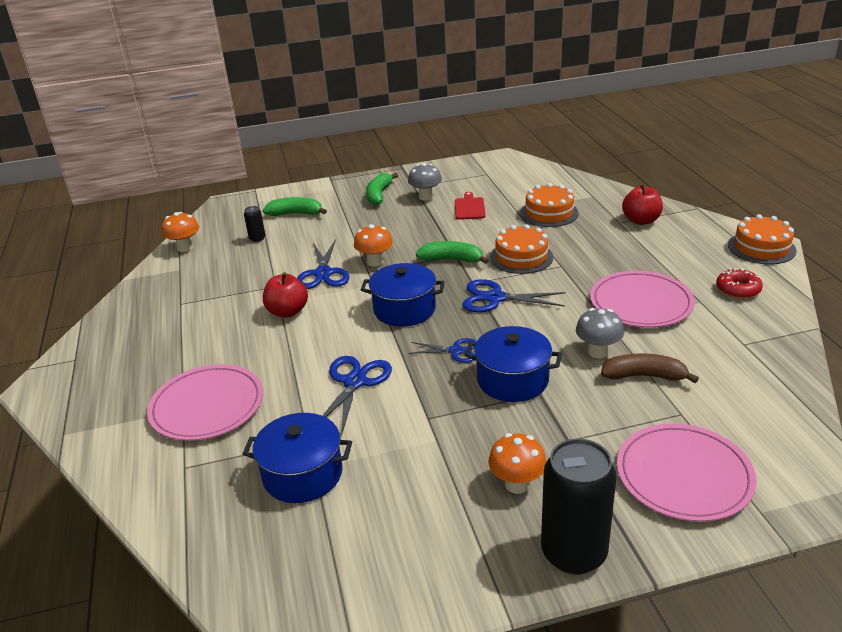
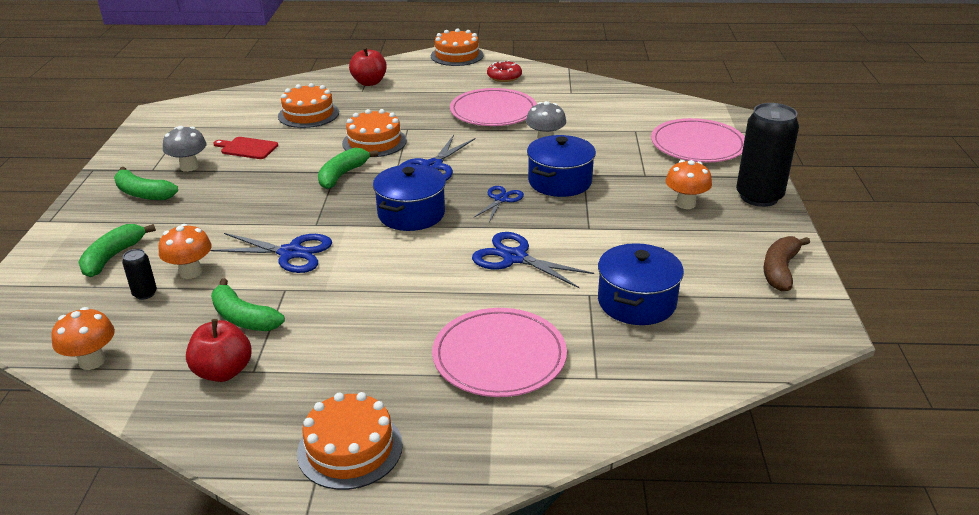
camera: 75 degrees left, 0 degrees up
red apple [263,272,308,318] -> red apple moved to [186,319,252,382]
orange mushroom [354,224,393,267] -> orange mushroom moved to [159,224,212,279]
brown banana [601,353,699,383] -> brown banana moved to [764,236,810,291]
none -> green banana [211,278,285,331]
none -> orange cake [297,392,403,490]

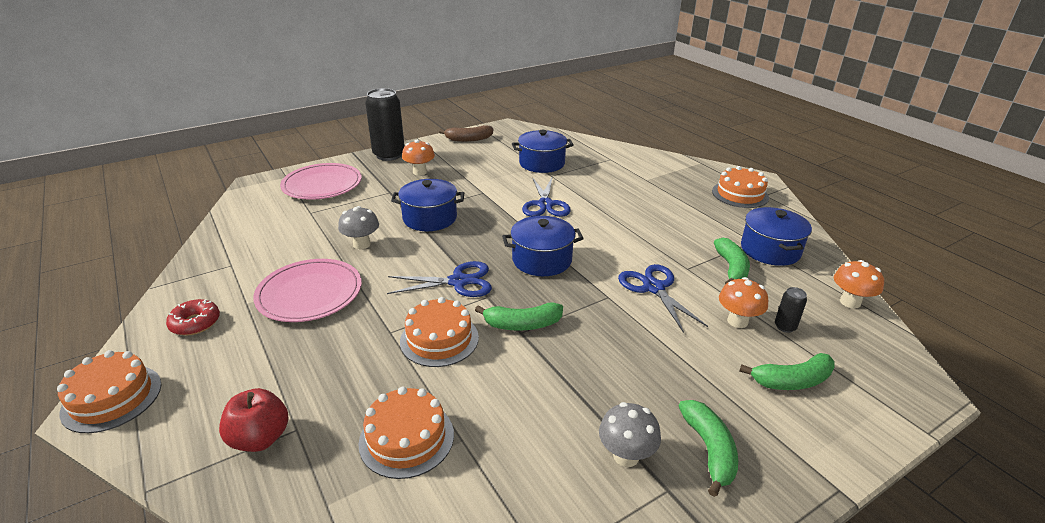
camera: 125 degrees left, 0 degrees up
red apple [186,319,252,382] -> blue pot [741,207,812,266]
red cutting board [213,137,278,159] -> none
pink plate [432,308,567,397] -> none
blue scissors [473,186,524,222] -> none

